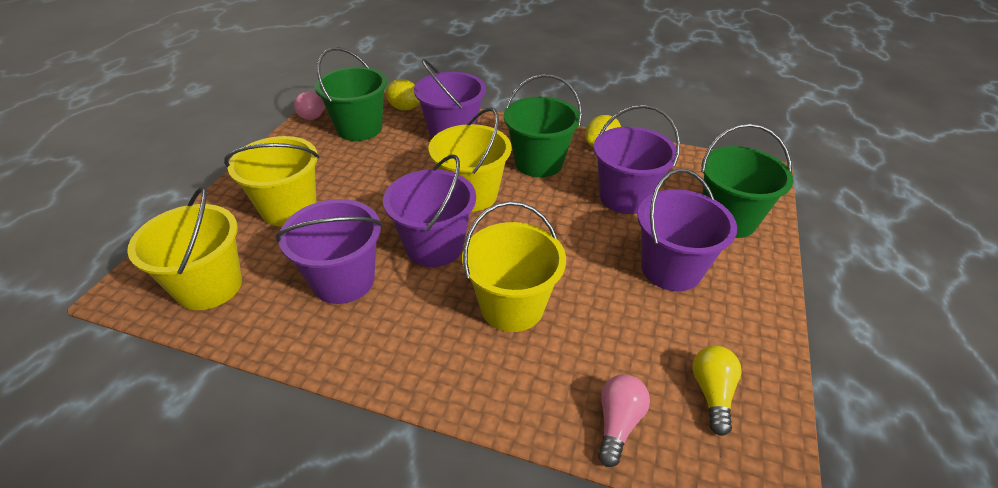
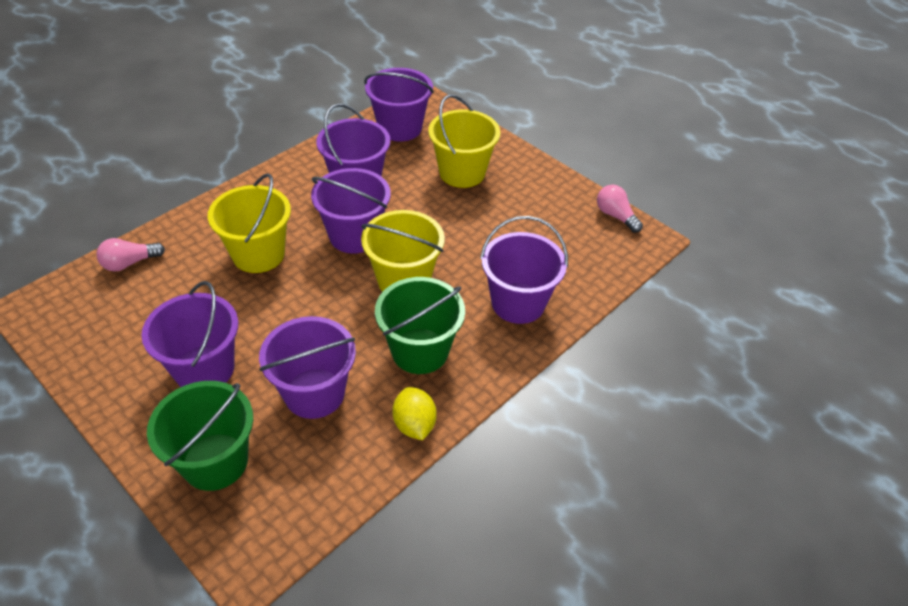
camera: 115 degrees right, 5 degrees up
yellow bucket [127,187,242,310] -> purple bucket [364,68,434,142]
green bucket [315,47,387,141] -> none
yellow lemon [385,79,420,110] -> none
pink light bulb [598,374,650,467] -> pink light bulb turned 105 degrees clockwise [97,238,165,271]
yellow light bulb [693,346,742,436] -> none

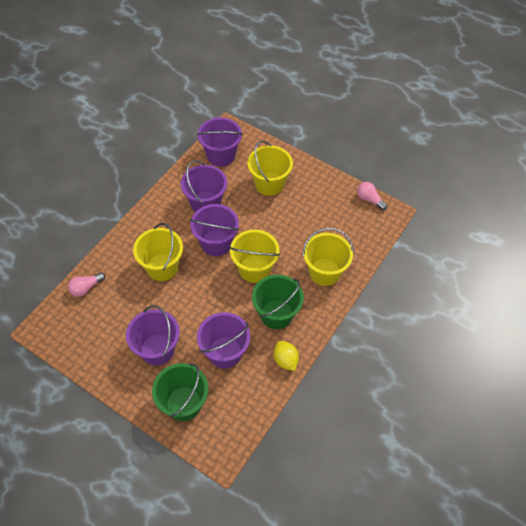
camera: 10 degrees left, 10 degrees up
purple bucket [480,216,568,324] -> yellow bucket [302,228,354,286]

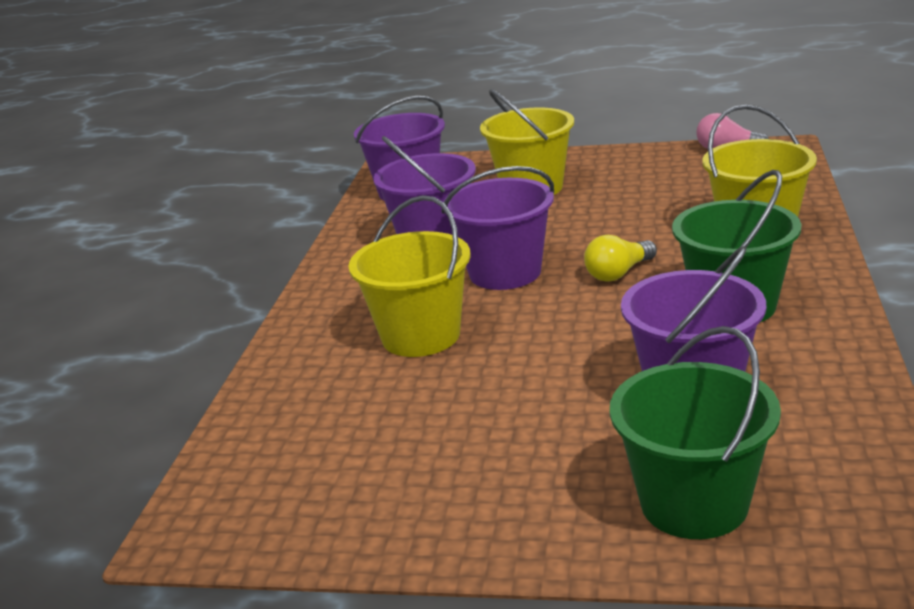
camera: 20 degrees left, 30 degrees down
pink light bulb [68,272,105,297] -> none
purple bucket [126,305,180,365] -> none
yellow bucket [229,229,280,283] -> yellow light bulb [584,235,657,282]
yellow lemon [274,341,299,371] -> none

